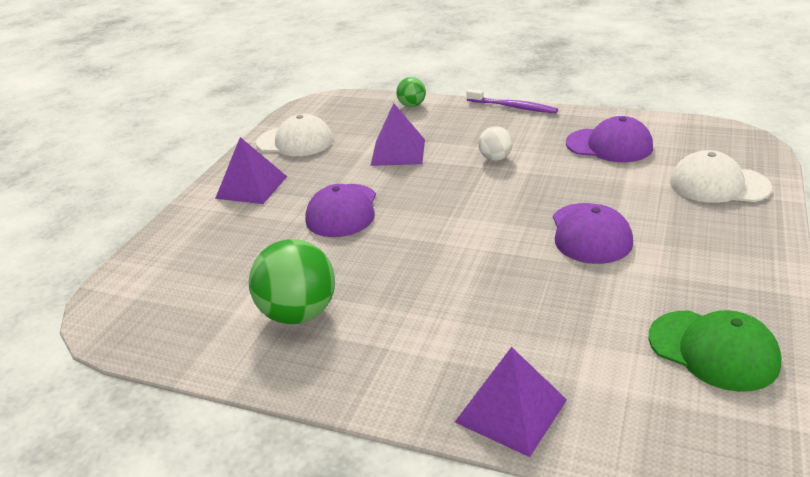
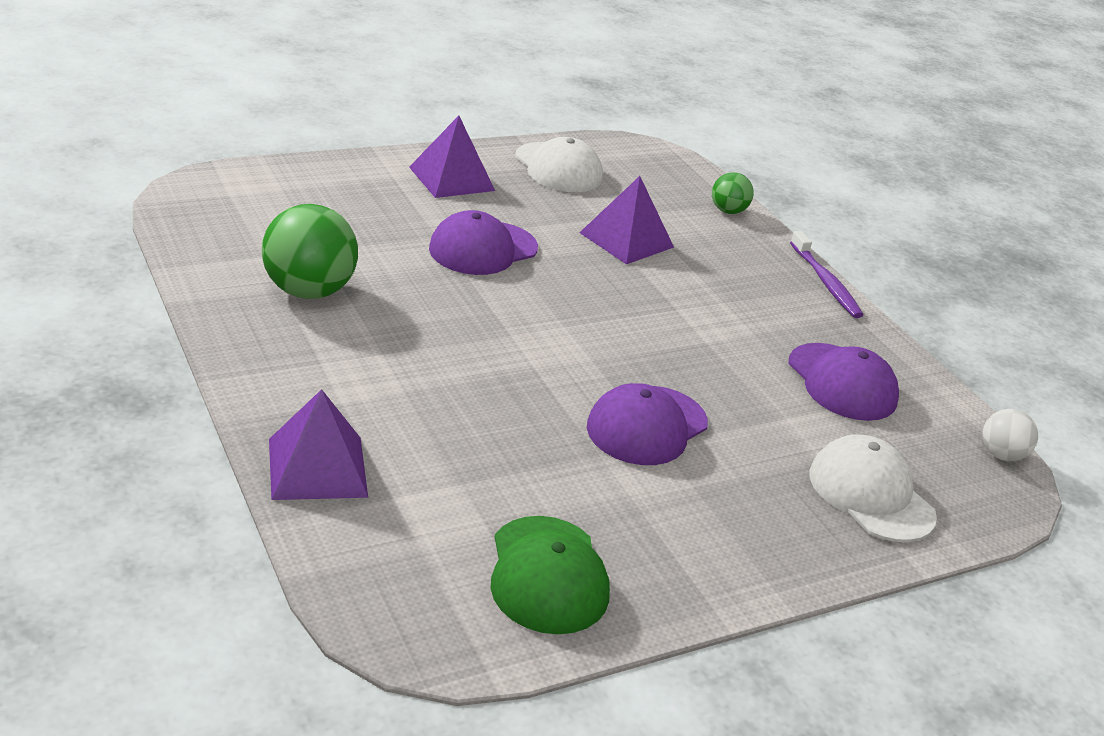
camera: 35 degrees right, 0 degrees up
white ball [478,126,513,161] -> white ball moved to [982,409,1038,461]

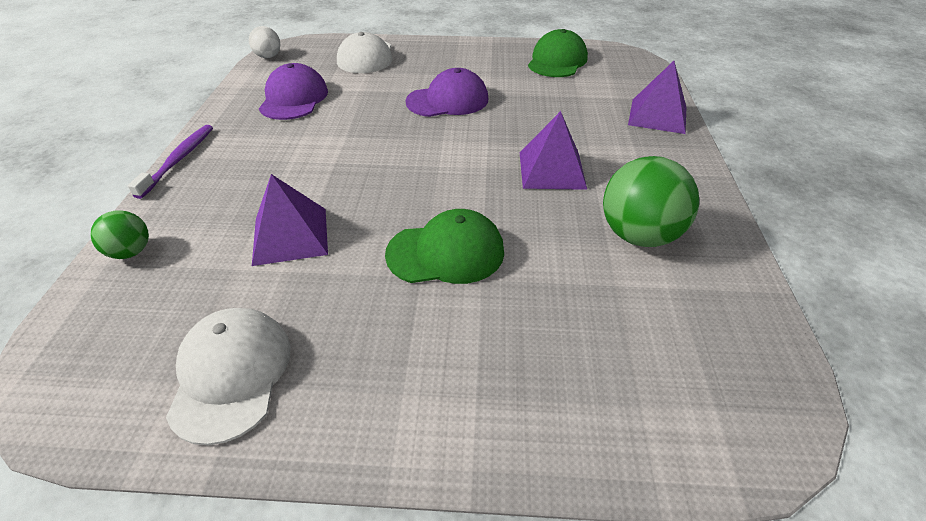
camera: 145 degrees left, 10 degrees up
purple pyramid [409,116,495,198] -> purple pyramid moved to [520,111,587,190]
purple cap [429,210,538,275] -> green cap [385,209,504,284]

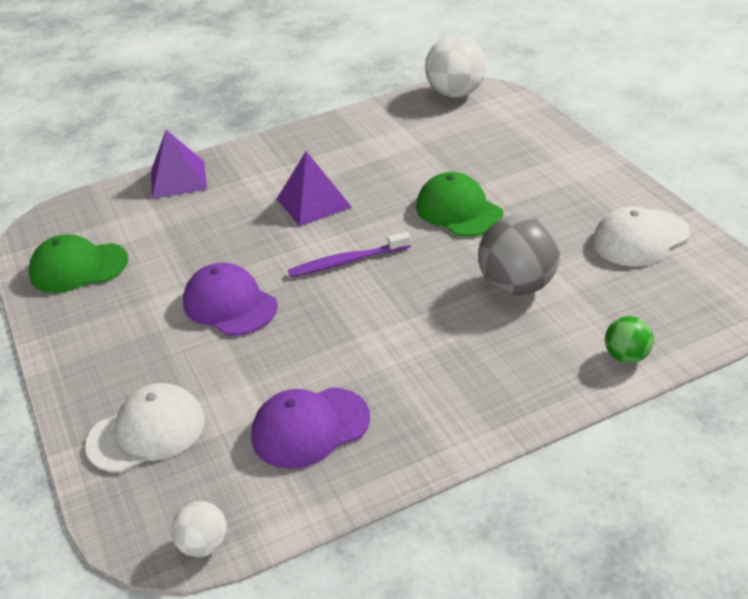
camera: 115 degrees left, 5 degrees down
purple toothbrush [128,125,213,199] -> purple toothbrush moved to [288,232,411,277]
purple pyramid [252,174,328,266] -> grey ball [478,215,560,295]
green ball [603,156,699,247] -> none
none -> white ball [425,35,486,98]

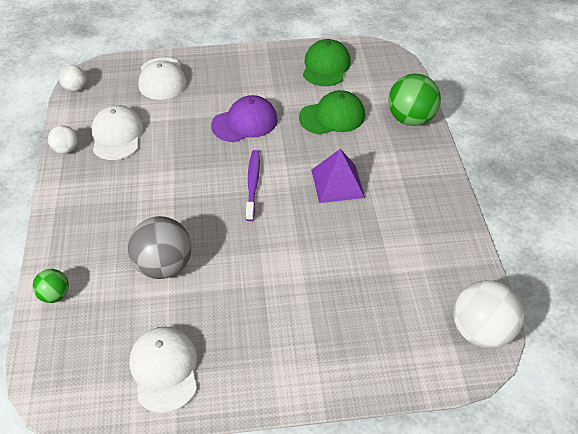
camera: 105 degrees right, 10 degrees up
purple pyramid [151,130,207,199] -> green ball [388,74,441,126]
purple cap [251,387,370,469] -> white cap [91,105,144,160]
green cap [416,172,503,236] -> green cap moved to [299,90,365,135]
none -> white ball [48,125,78,154]

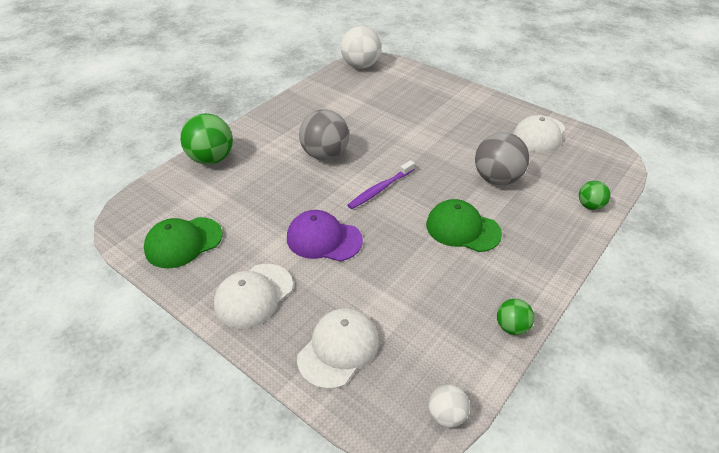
camera: 135 degrees left, 5 degrees down
white ball [48,125,78,154] -> green ball [497,299,534,335]
white cap [91,105,144,160] -> white cap moved to [214,264,293,329]
green cap [299,90,365,135] -> green cap moved to [426,199,502,252]
purple pyramid [311,149,365,203] -> grey ball [299,109,349,160]

